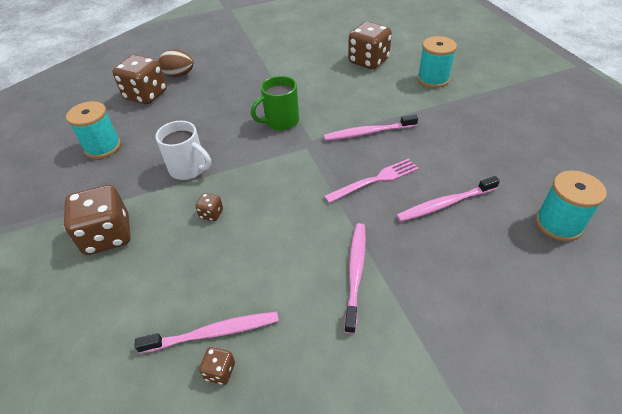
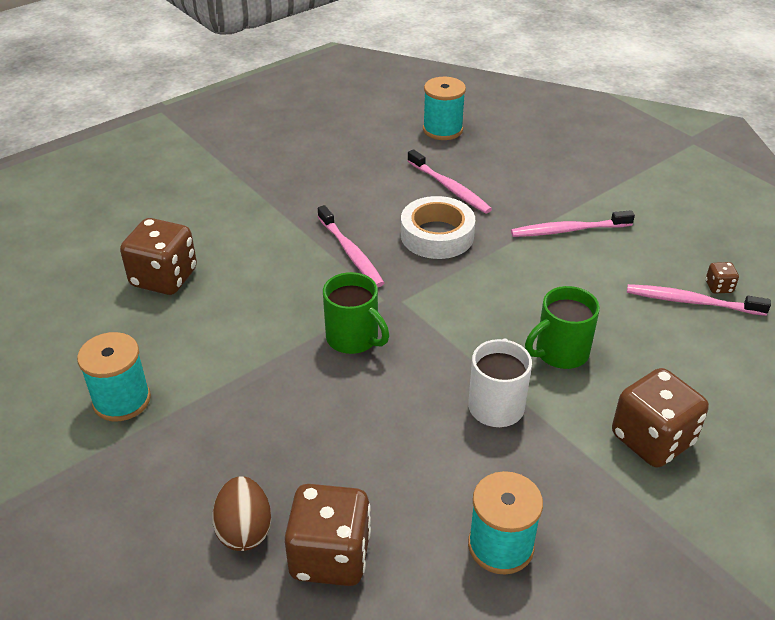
camera: 110 degrees left, 5 degrees down
pink toothbrush [135,312,279,354] -> pink toothbrush turned 45 degrees counterclockwise [627,284,771,316]
brown dice [195,193,223,221] -> green mug [525,286,600,369]
pink fork [324,158,419,203] -> white tape [401,196,475,259]
turquoise spool [417,36,457,88] -> turquoise spool moved to [77,332,151,421]

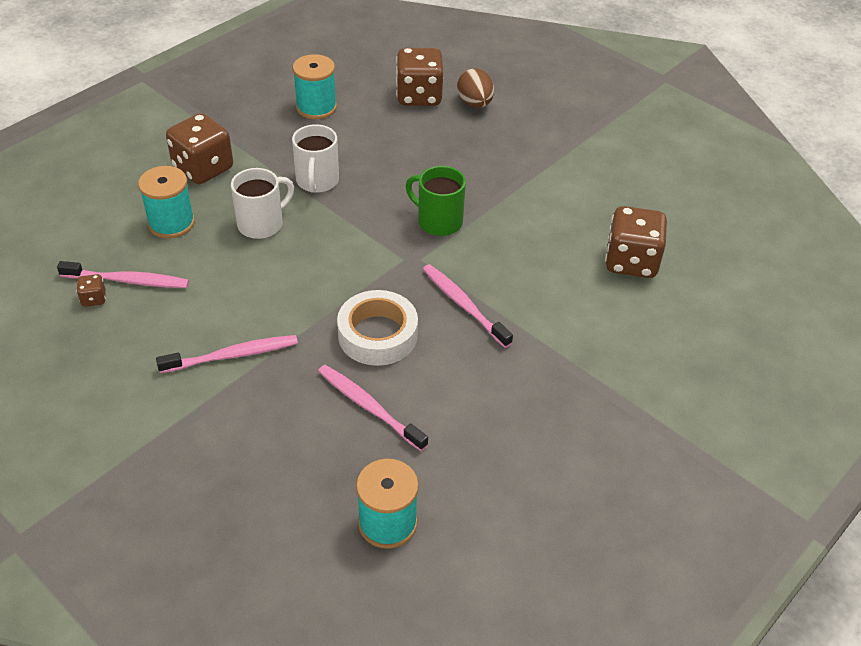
camera: 170 degrees right, 5 degrees up
turquoise spool [77,332,151,421] -> turquoise spool moved to [138,166,195,239]
green mug [525,286,600,369] -> white mug [231,168,294,239]

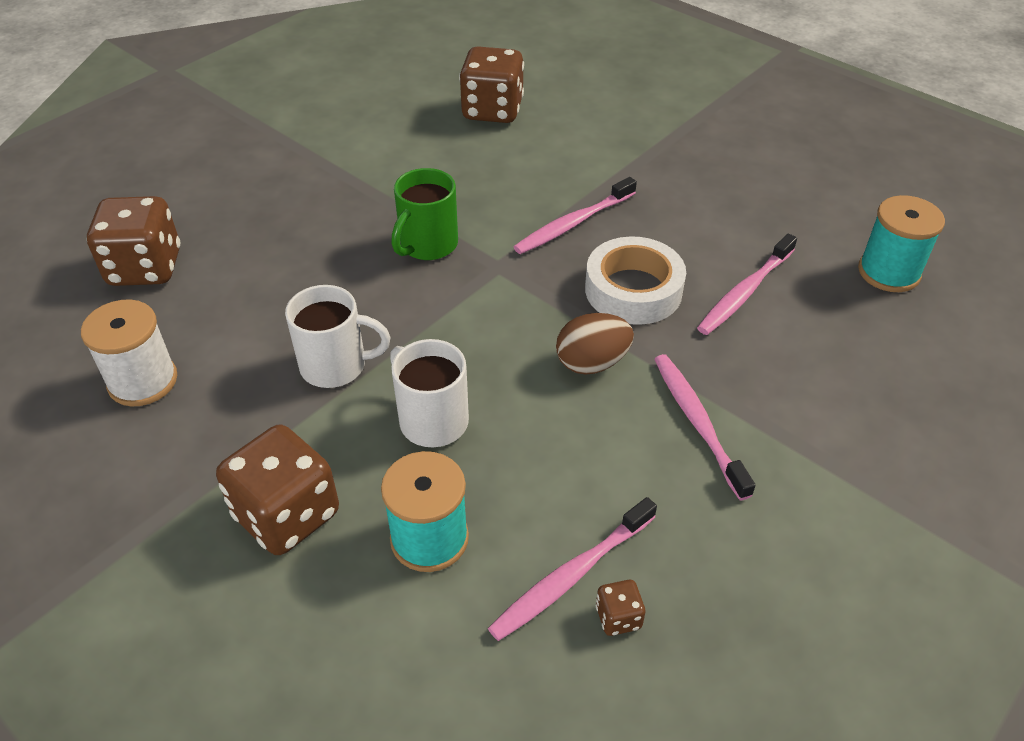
camera: 90 degrees left, 0 degrees up
pink toothbrush [57,261,189,288] -> pink toothbrush turned 135 degrees counterclockwise [488,497,657,641]
turquoise spool [293,54,337,119] -> white spool [81,299,177,406]
brown egg [457,69,494,108] -> brown egg moved to [556,313,634,375]

